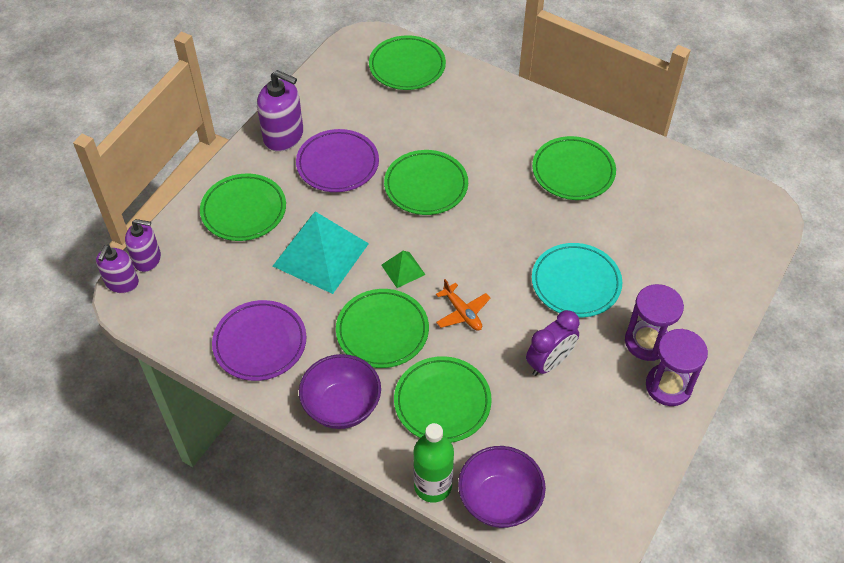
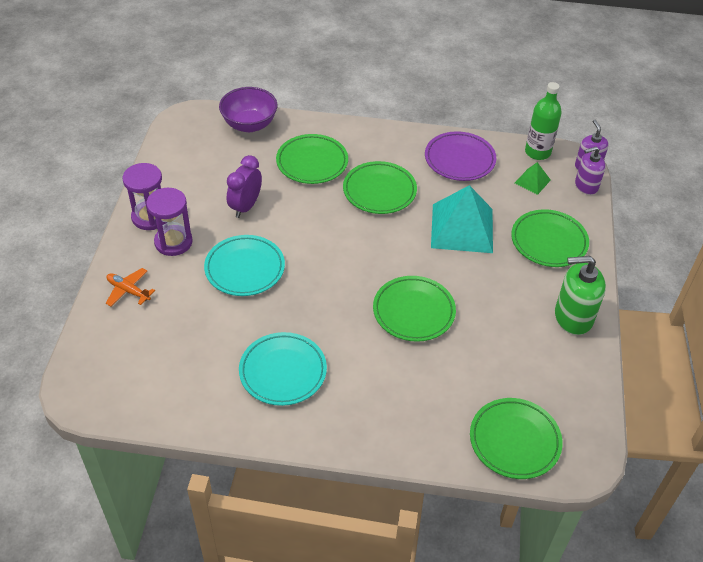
camera: 155 degrees right, 5 degrees down
purple soap dispenser [257,70,303,152] -> green soap dispenser [555,256,606,335]
purple plate [296,129,379,192] -> none
purple bowl [299,354,381,429] -> none
green pyramid [381,251,425,288] -> green pyramid moved to [515,162,551,195]
green bottle [413,423,454,502] -> green bottle moved to [525,82,562,160]
orange plane [436,279,491,331] -> orange plane moved to [106,268,155,306]
green plate [532,136,616,200] -> turquoise plate [239,332,327,406]

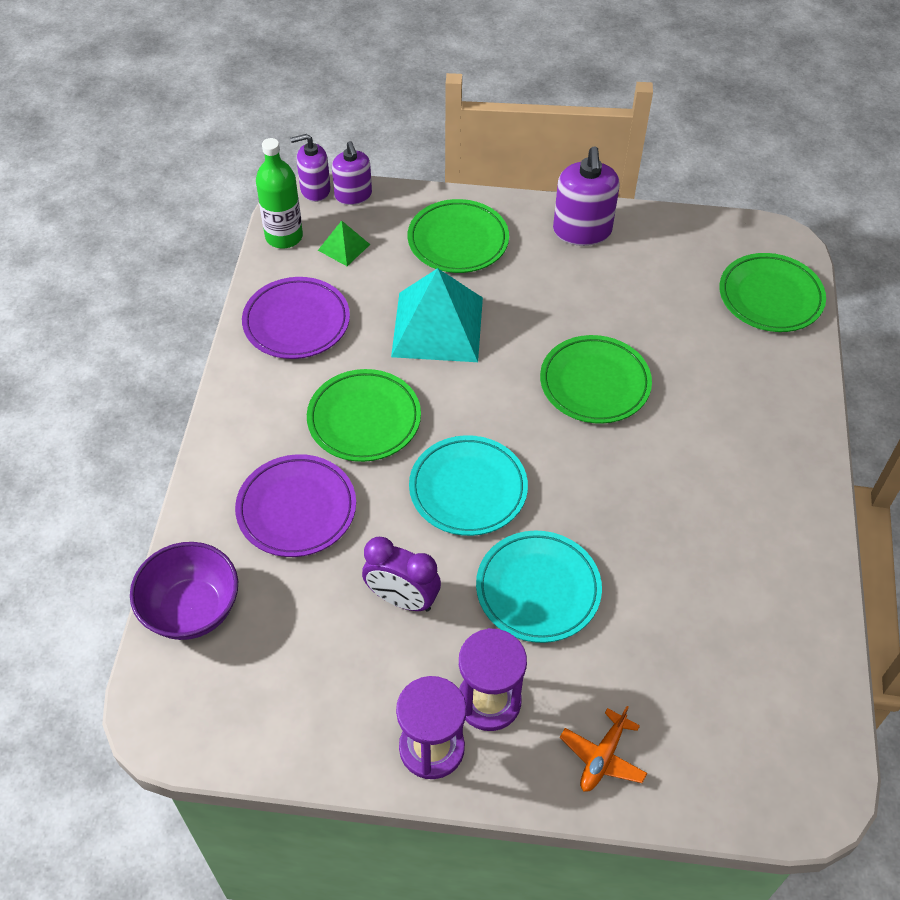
camera: 90 degrees left, 5 degrees up
turquoise plate [239,332,327,406] -> turquoise plate moved to [409,435,528,536]
green plate [276,134,348,184] -> purple plate [235,454,356,557]
green soap dispenser [555,256,606,335] -> purple soap dispenser [553,146,620,246]

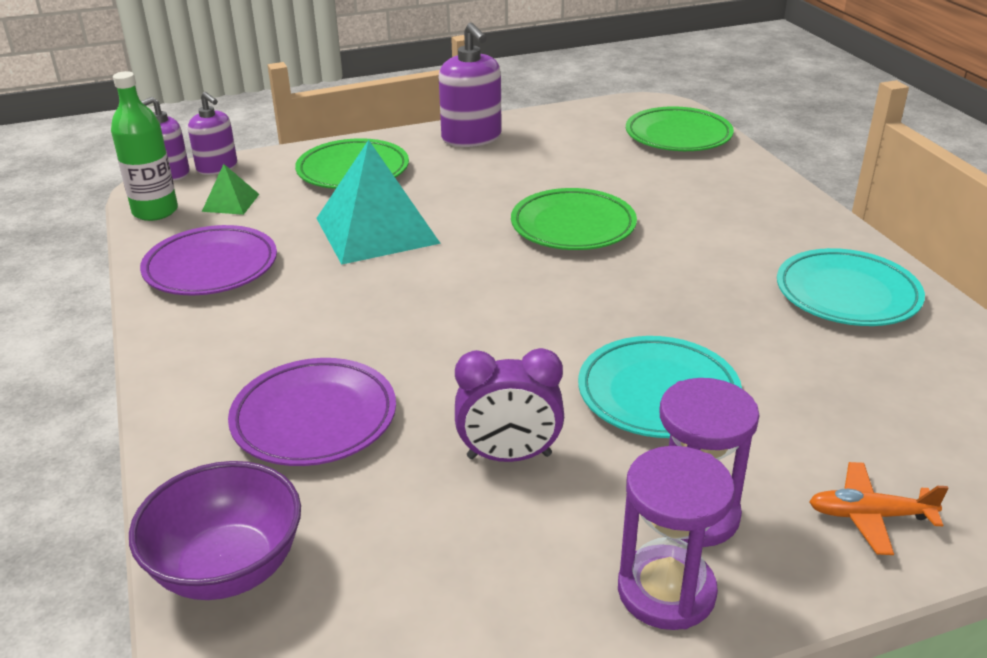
camera: 25 degrees left, 20 degrees down
green plate [307,369,421,462] -> none
turquoise plate [409,435,528,536] -> turquoise plate moved to [777,248,925,326]
orange plane [560,706,647,792] -> orange plane turned 90 degrees clockwise [809,462,948,555]

